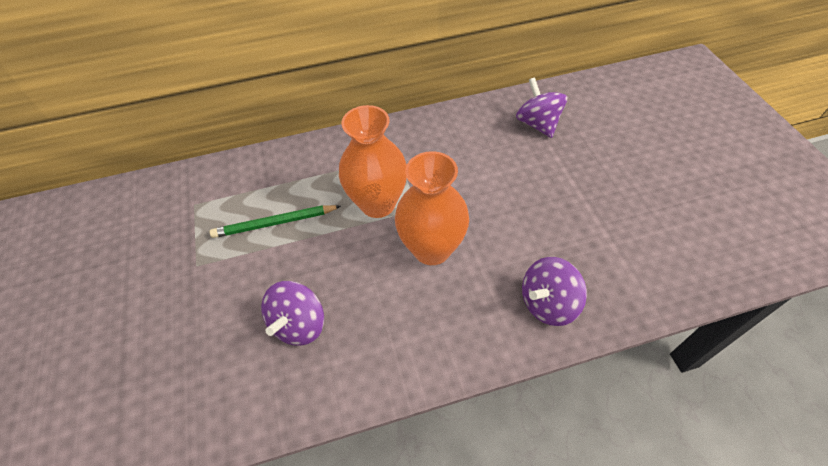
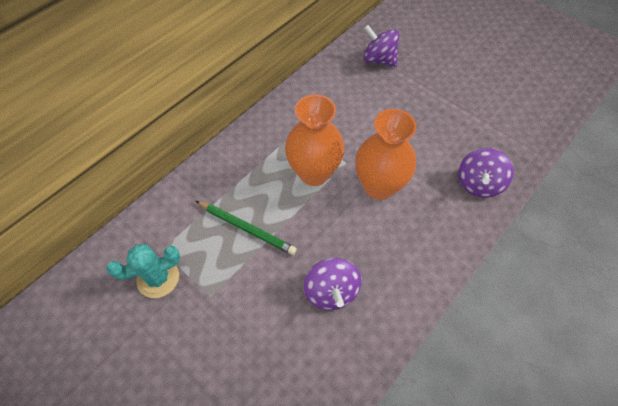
camera: 35 degrees left, 5 degrees up
green pencil [210,205,341,238] -> green pencil turned 105 degrees counterclockwise [196,201,297,255]
none -> turquoise cactus [106,245,180,298]

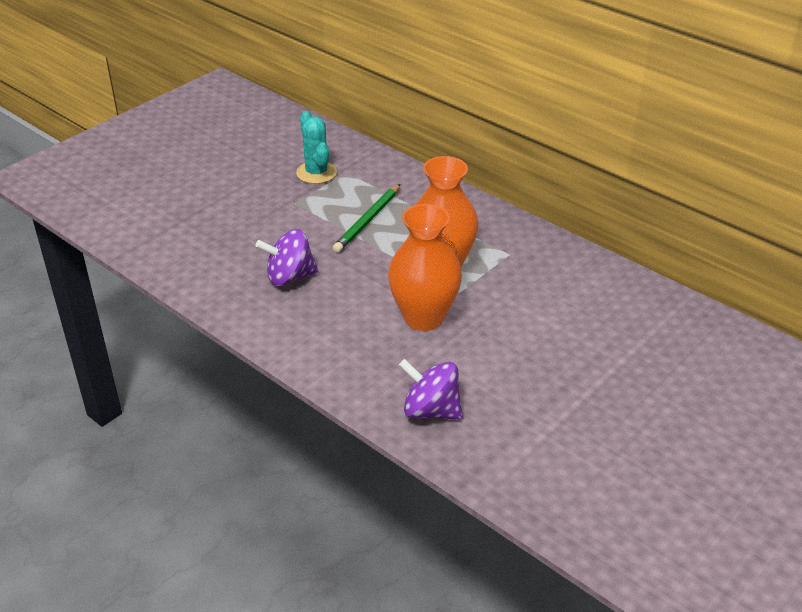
camera: 90 degrees right, 20 degrees down
purple spinning top [363,25,399,67] -> none

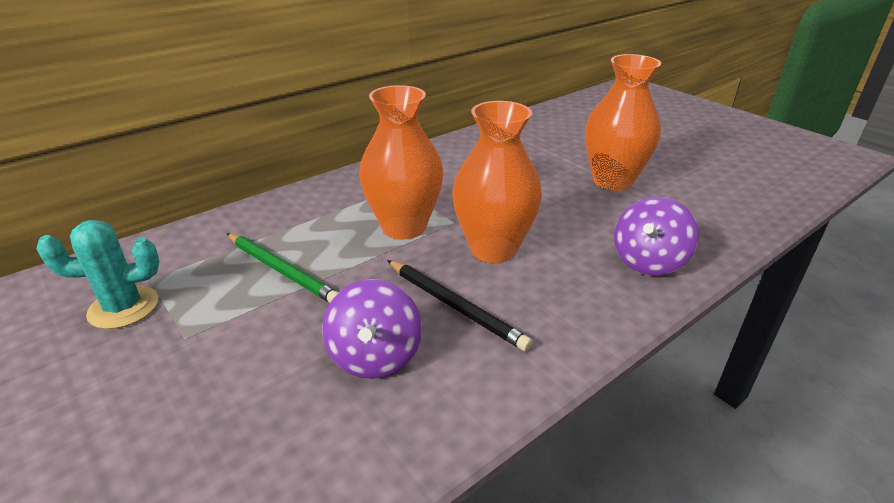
camera: 80 degrees left, 5 degrees down
none -> black pencil [387,260,533,351]
none -> orange vase [585,54,661,191]

